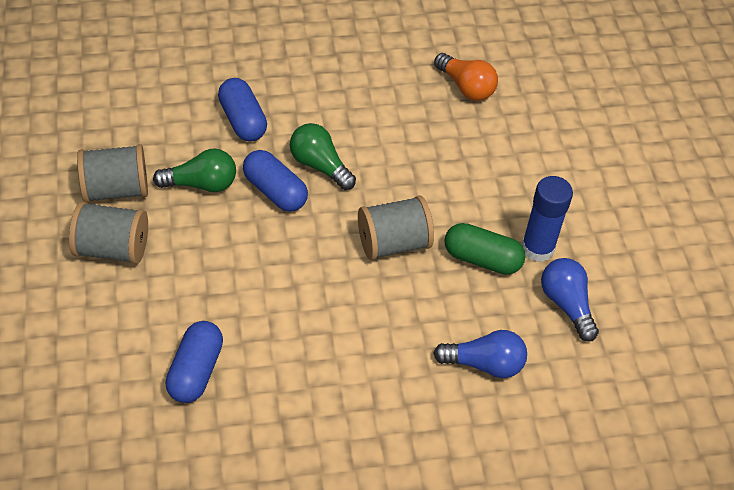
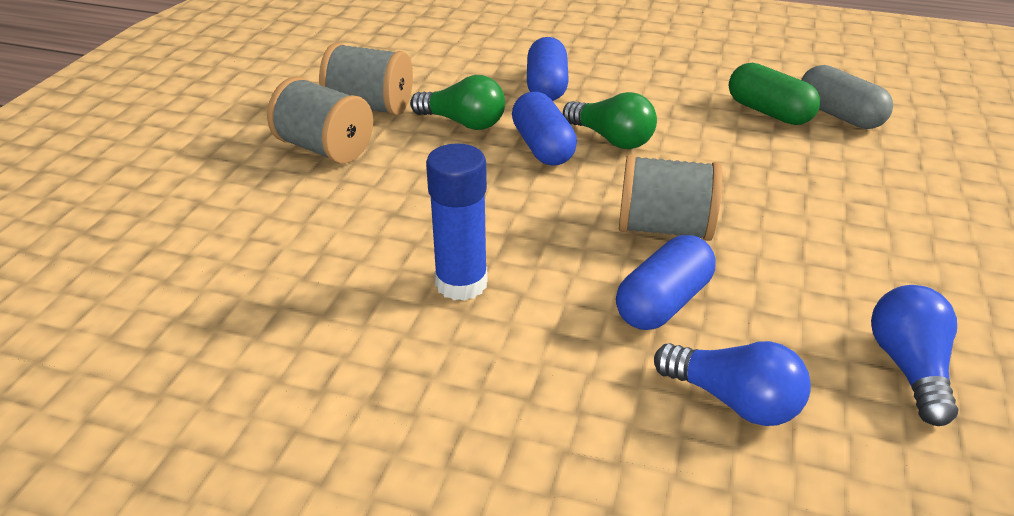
camera: 30 degrees right, 15 degrees down
blue capsule [165,321,223,403] -> blue capsule moved to [616,235,716,330]
green light bulb [290,123,356,190] -> green light bulb turned 150 degrees clockwise [563,92,657,149]
orange light bulb [434,53,498,101] -> grey capsule [801,65,893,129]
green capsule [444,223,525,275] -> green capsule moved to [729,63,820,125]
blue glue stick [522,176,573,262] -> blue glue stick moved to [426,143,488,301]

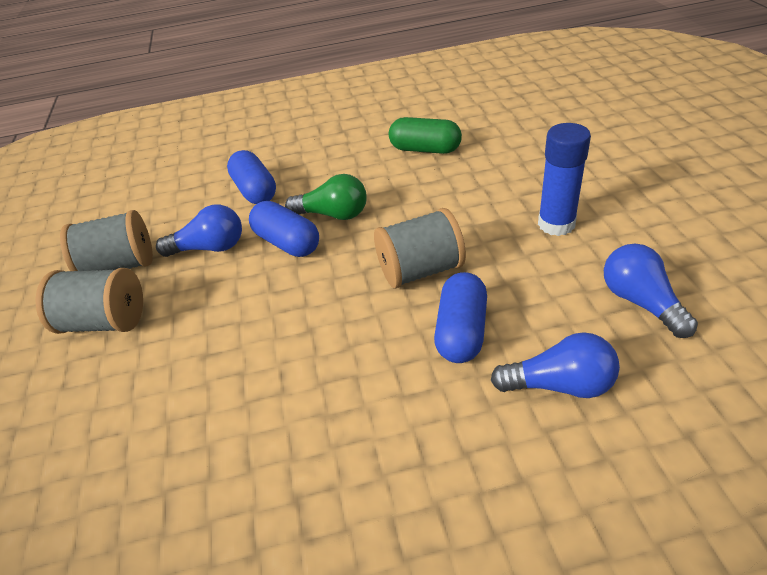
camera: 25 degrees left, 5 degrees up
green light bulb [410,75,505,130] -> blue light bulb [156,204,242,257]
blue glue stick [426,143,488,301] -> blue glue stick moved to [538,123,591,236]
grey capsule [801,65,893,129] -> none

